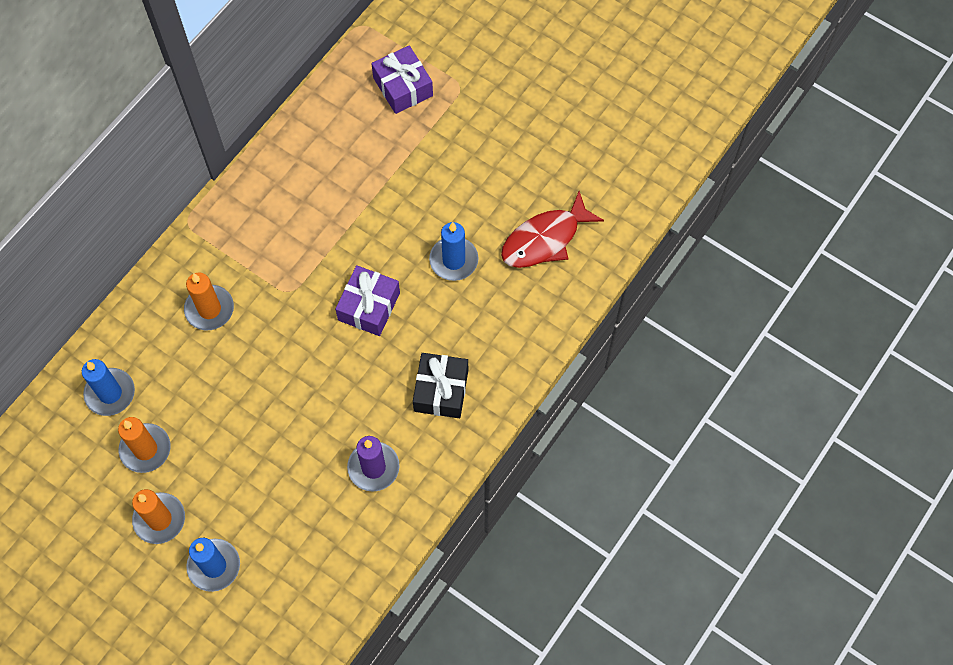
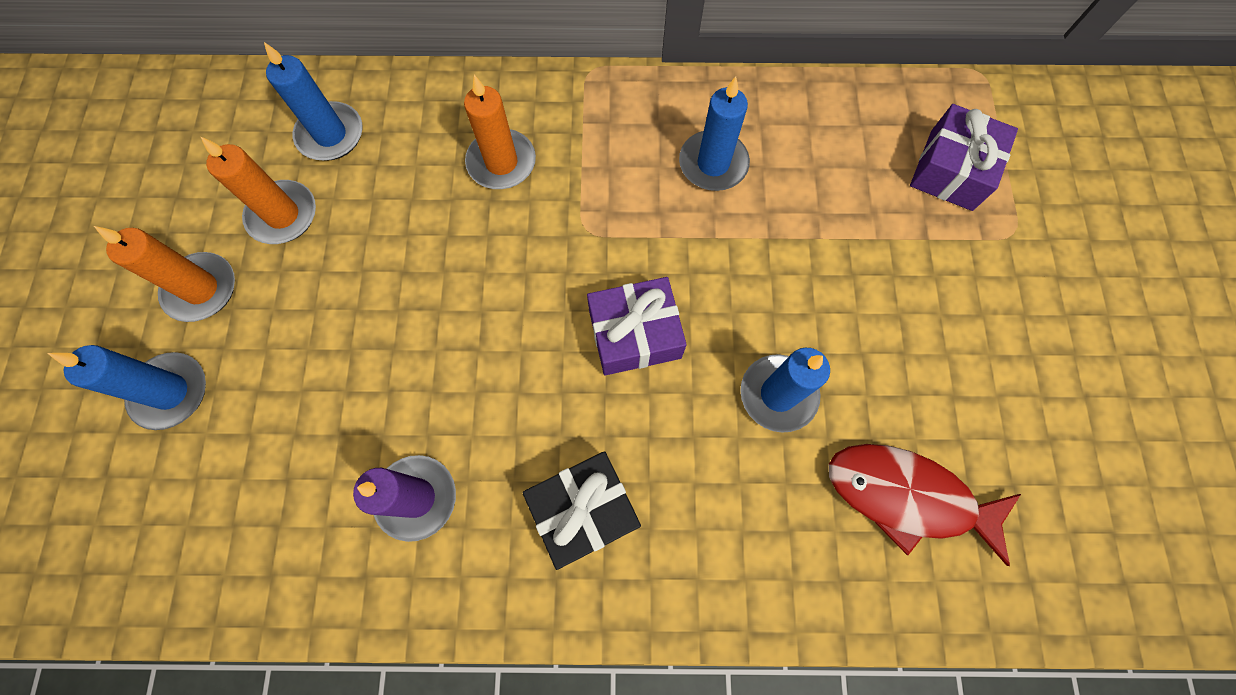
camera: 55 degrees right, 5 degrees up
none -> blue candle [679,76,750,191]

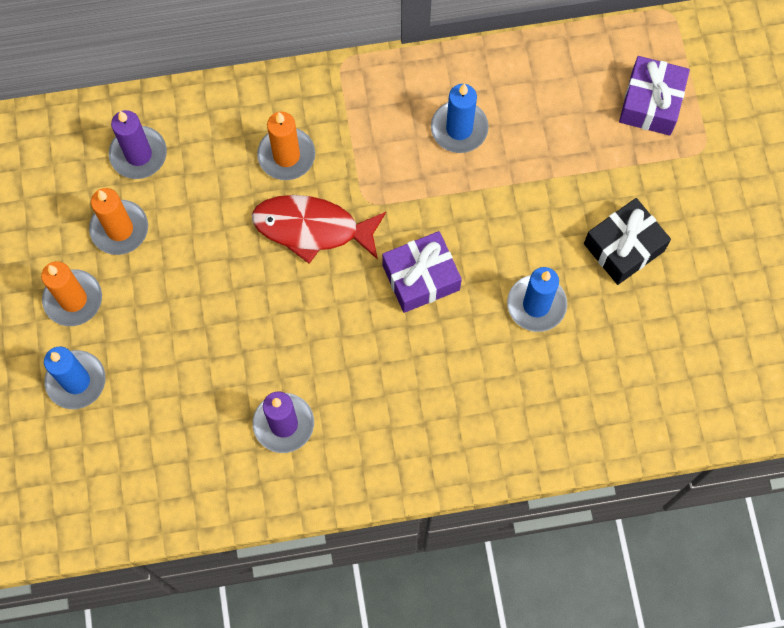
camera: 10 degrees left, 0 degrees up
blue candle [264,42,362,161] -> purple candle [109,110,167,179]
black gift [522,451,641,570] -> black gift moved to [584,198,671,285]
red fish [829,444,1021,566] -> red fish moved to [252,195,386,264]

